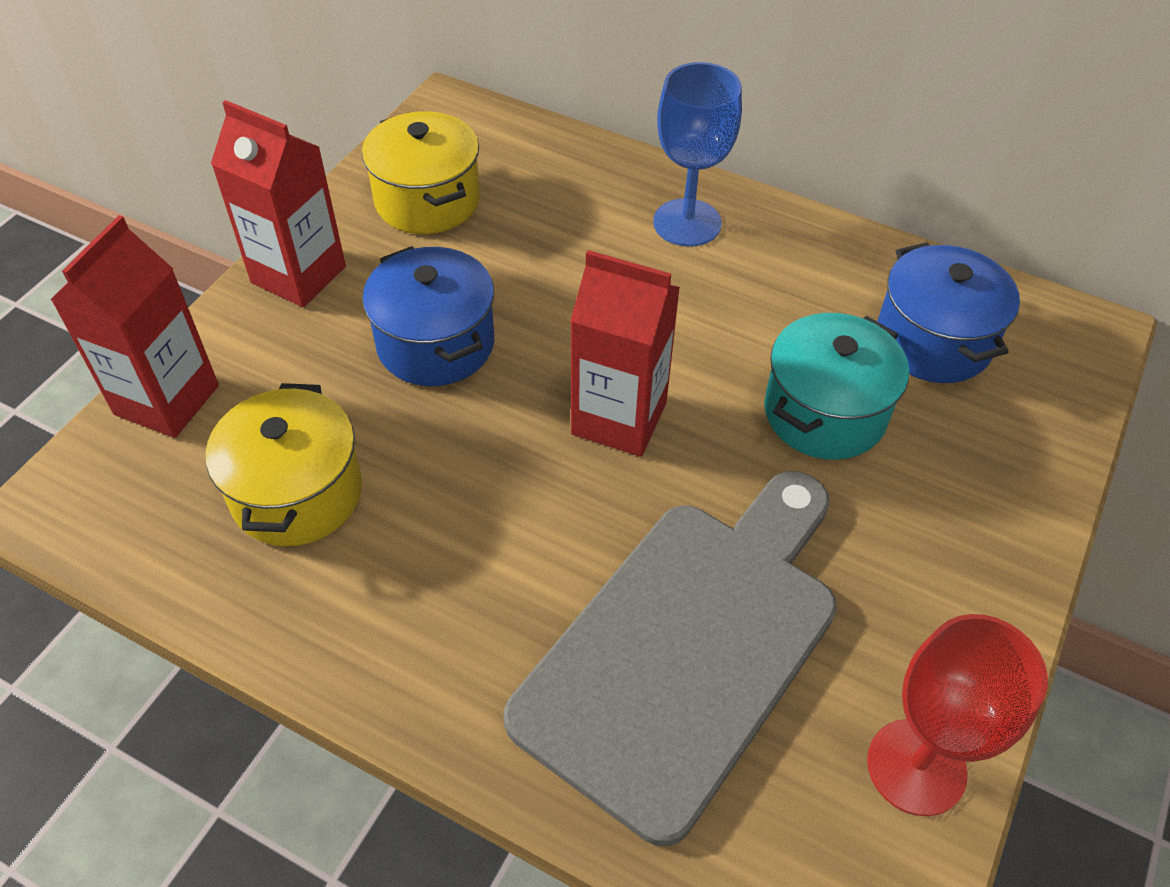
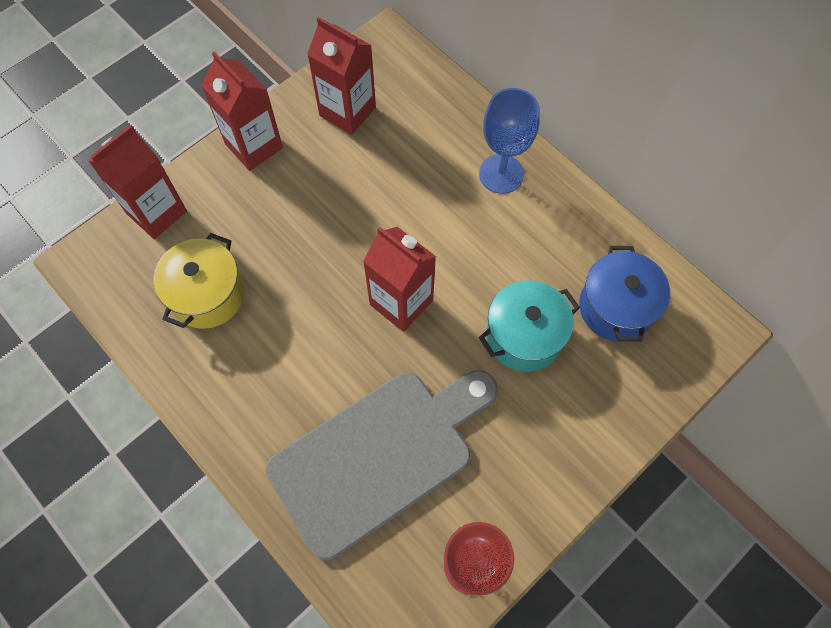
camera: 20 degrees right, 15 degrees up
yellow pot [362,111,480,234] -> red carton [307,17,376,135]
blue pot [362,246,494,386] -> none

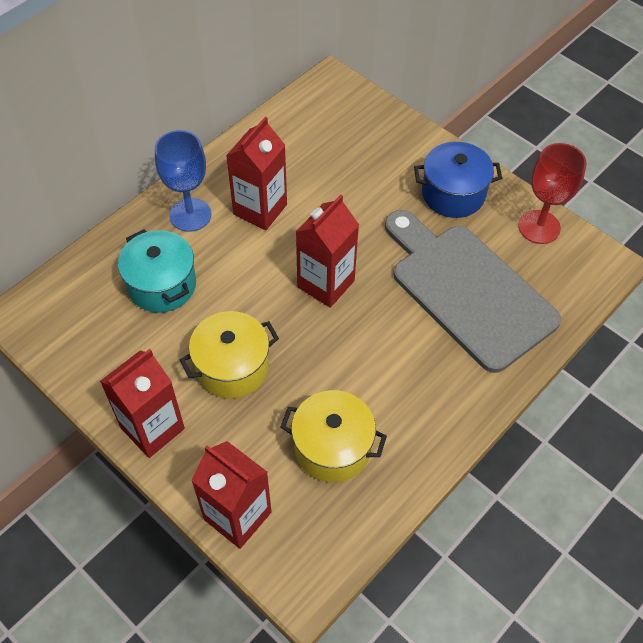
camera: 95 degrees left, 10 degrees down
red carton [307,17,376,135] -> red carton moved to [226,117,287,230]
turquoise pot [479,280,580,372] -> turquoise pot moved to [118,229,196,313]
blue pot [579,246,670,342] -> blue pot moved to [414,142,502,218]
none -> yellow pot [180,311,279,399]

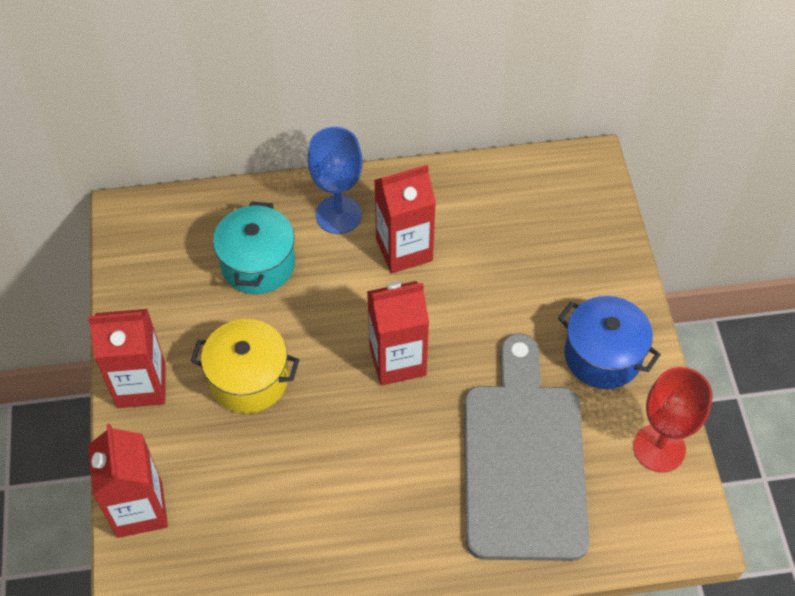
camera: 40 degrees right, 0 degrees up
yellow pot [280,390,387,482] -> none

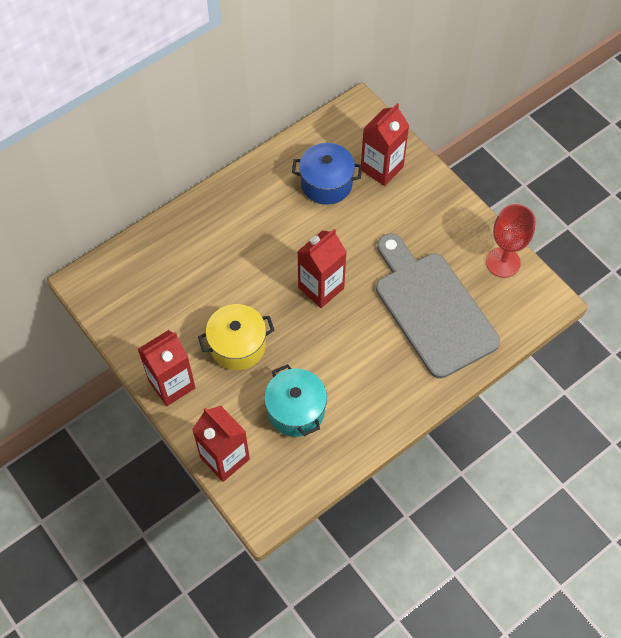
camera: 30 degrees left, 5 degrees up
turquoise pot [213,202,295,294] -> turquoise pot moved to [264,364,327,437]
blue goblet [308,127,362,234] -> none
red carton [374,165,436,273] -> red carton moved to [361,103,409,186]
blue pot [558,296,661,389] -> blue pot moved to [292,143,362,205]

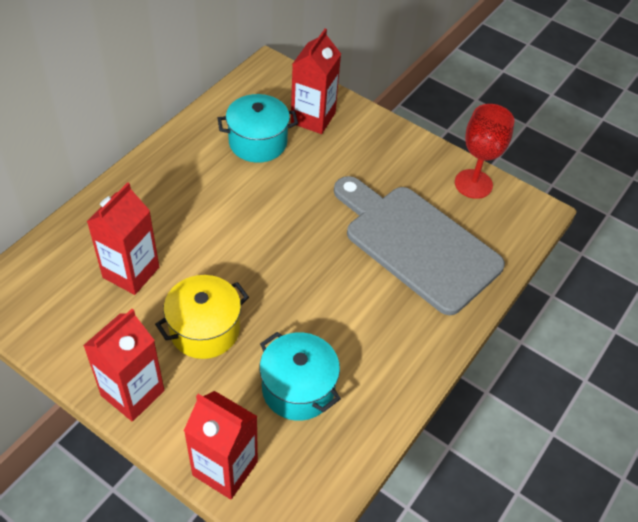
camera: 20 degrees left, 10 degrees down
blue pot [292,143,362,205] -> turquoise pot [218,94,298,163]
red carton [297,229,347,308] -> red carton moved to [87,182,159,295]

